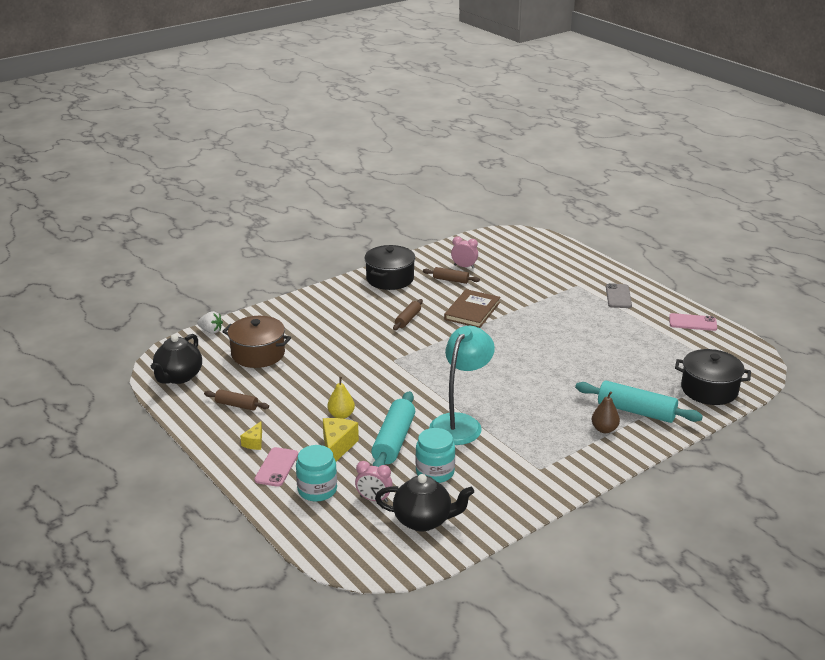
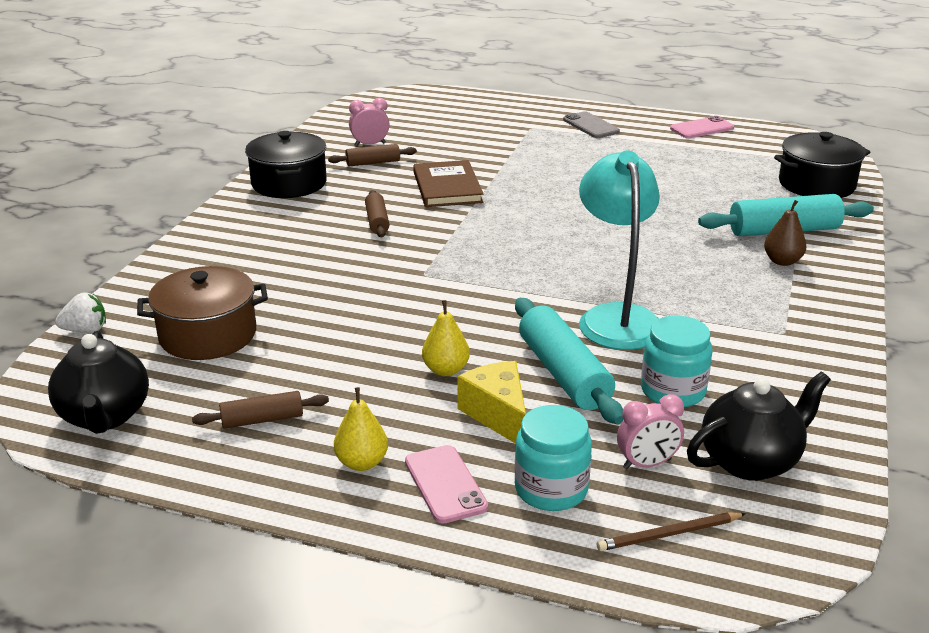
camera: 35 degrees left, 0 degrees up
yellow cheese [240,421,262,450] -> yellow pear [334,387,388,471]
none -> brown pencil [597,513,746,551]

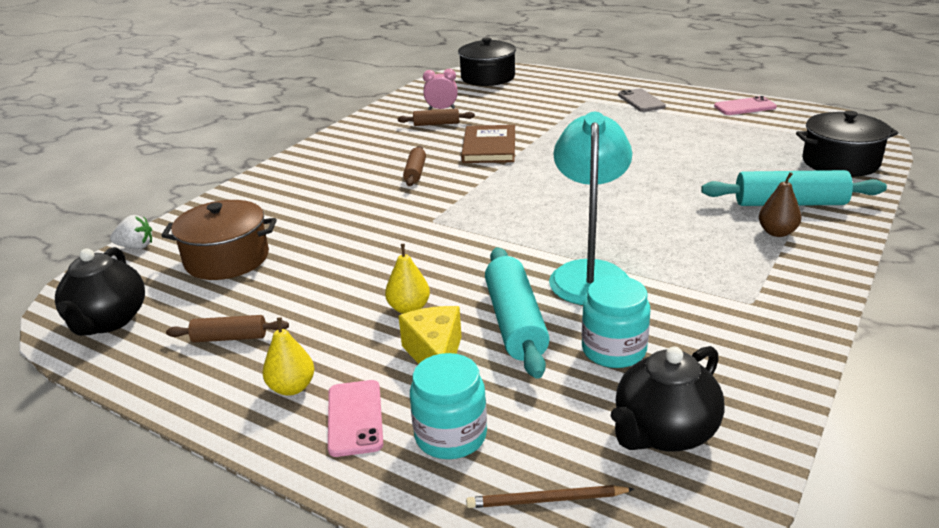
camera: 15 degrees right, 0 degrees up
black pot [245,131,327,198] -> black pot moved to [458,37,516,86]
pink clock [617,394,684,469] -> none
black teapot [687,372,831,481] -> black teapot turned 150 degrees clockwise [611,346,725,452]

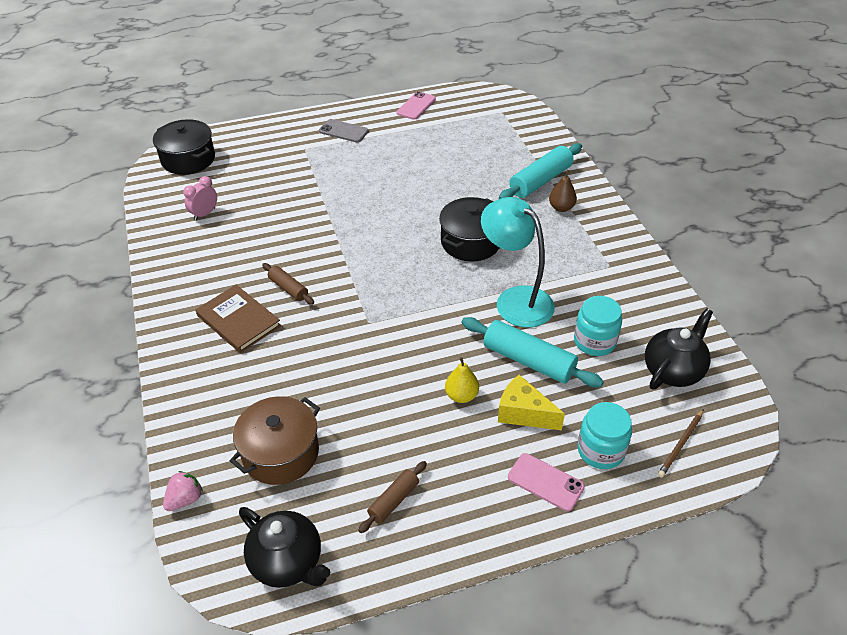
camera: 50 degrees left, 15 degrees up
white strawberry [110,215,152,249] -> pink strawberry [163,471,203,511]
yellow pear [263,318,314,396] -> none
brown rolling pin [398,108,475,126] -> none
brown book [461,125,515,163] -> brown book moved to [196,285,281,353]
black teapot [611,346,725,452] -> black teapot turned 135 degrees counterclockwise [645,308,713,389]
black pot [796,111,898,177] -> black pot moved to [439,197,500,262]

